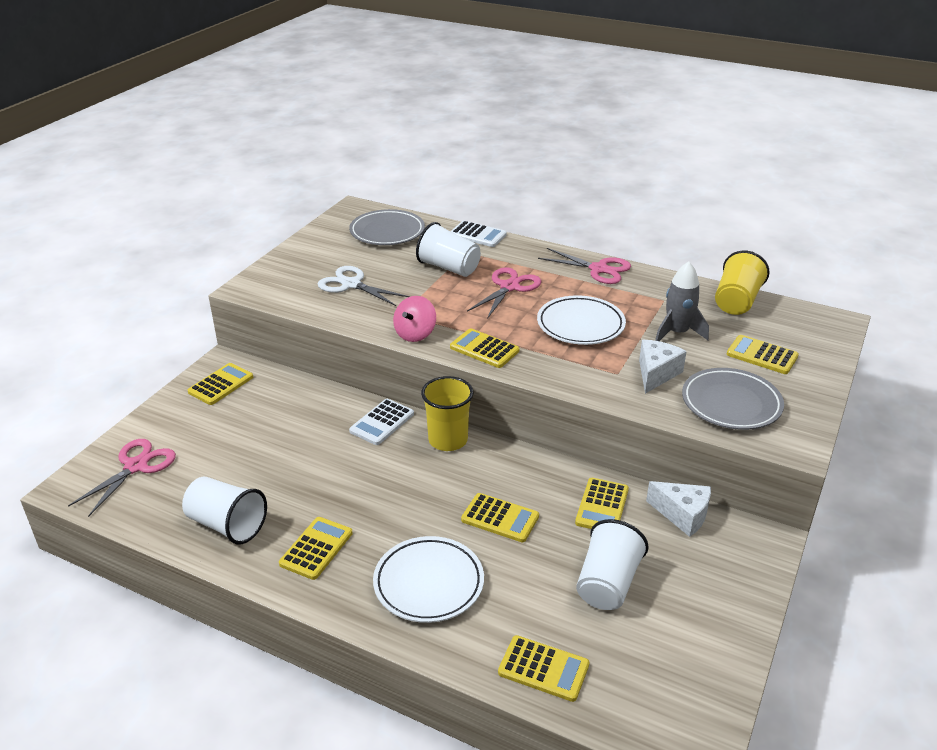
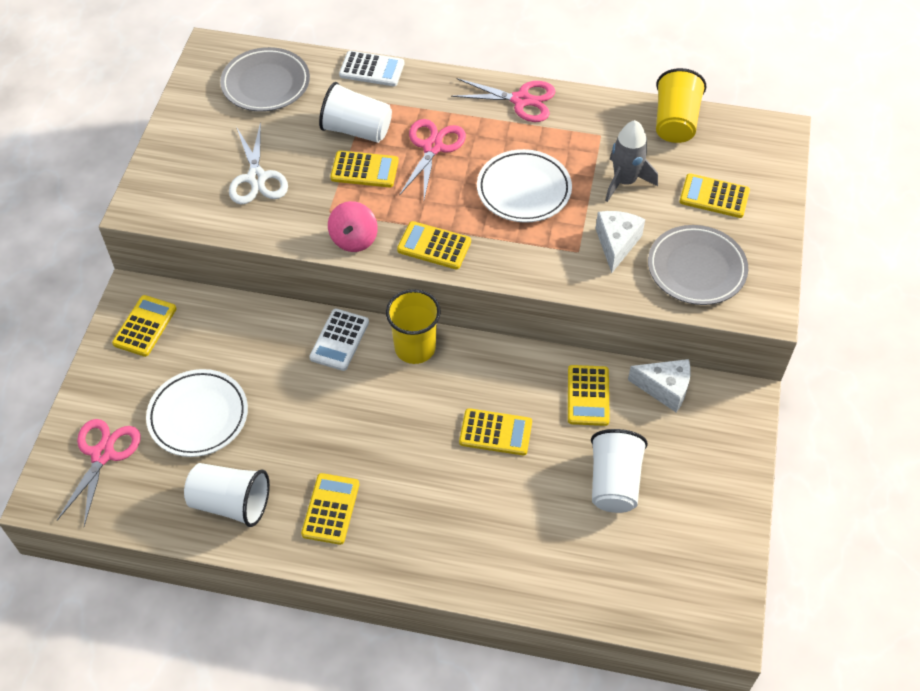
camera: 15 degrees left, 20 degrees up
white scissors [318,266,410,306] -> white scissors turned 120 degrees counterclockwise [229,122,288,204]
white plate [373,536,484,623] -> white plate moved to [146,369,248,457]
yellow calculator [498,635,589,702] -> yellow calculator moved to [330,150,399,188]

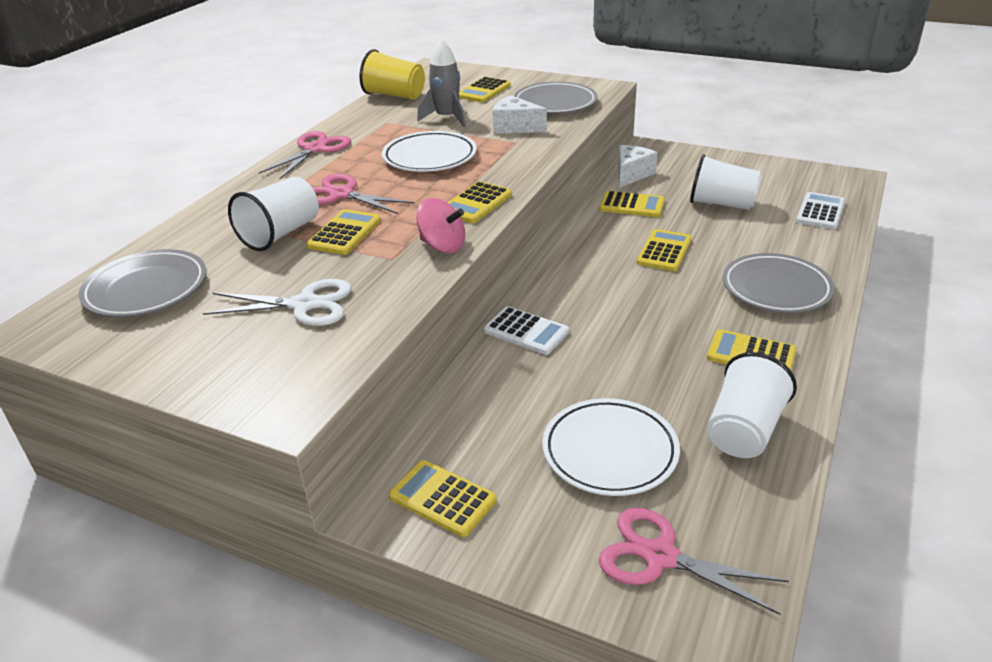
camera: 75 degrees left, 20 degrees down
white calculator [339,51,404,86] -> white calculator moved to [796,192,845,229]
yellow cup [386,289,441,364] -> none
none -> grey plate [723,253,835,313]

